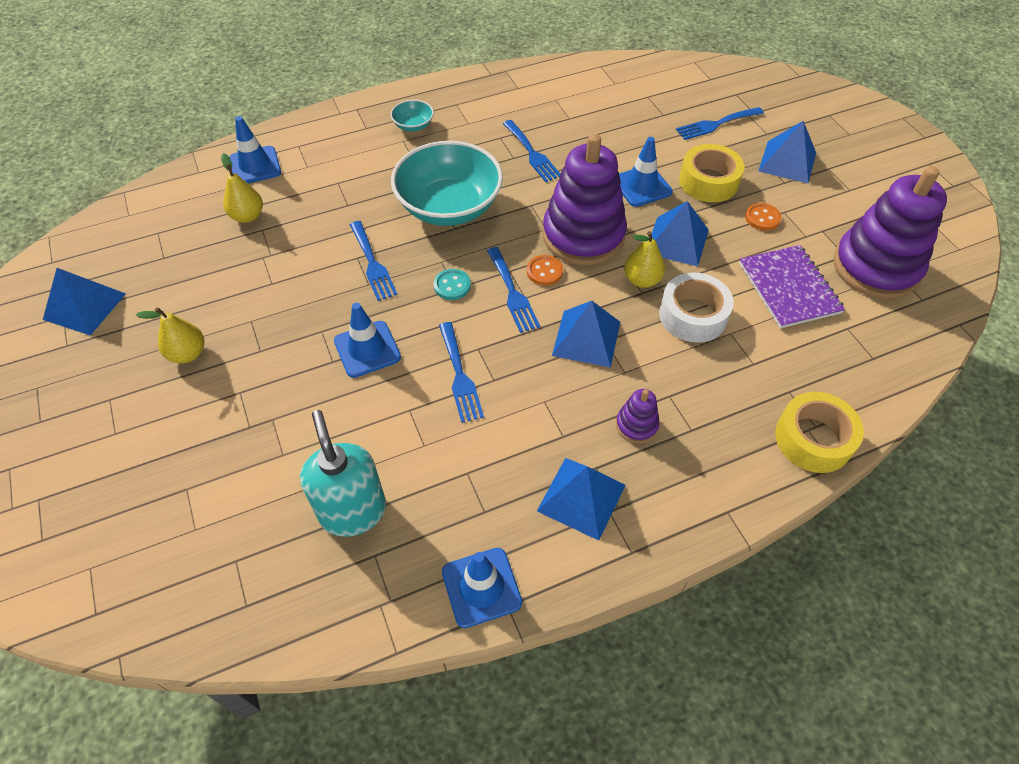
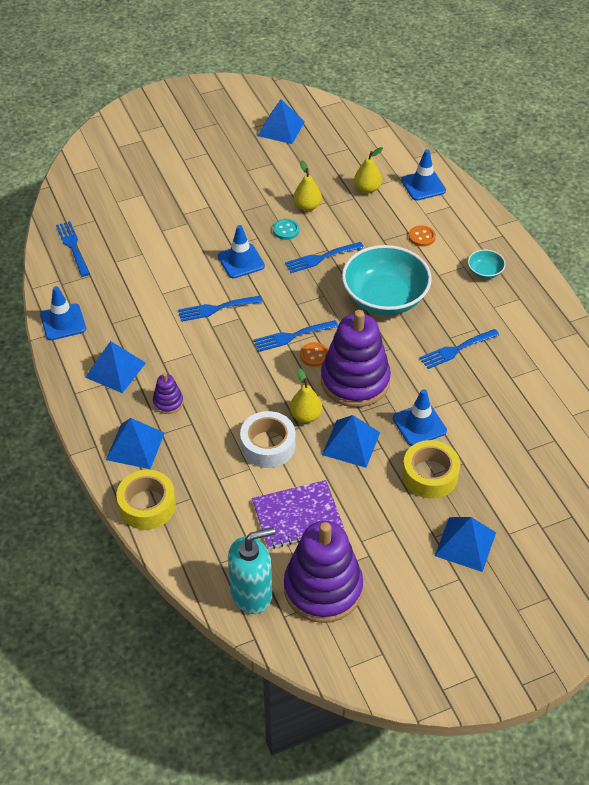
camera: 90 degrees right, 5 degrees down
yellow pear [136,307,204,363] -> yellow pear moved to [294,160,322,211]
turquoise soap dispenser [300,410,386,537] -> turquoise soap dispenser moved to [228,527,275,614]
turquoise button [434,269,471,300] -> turquoise button moved to [273,219,299,240]
blue pyramid [552,301,620,368] -> blue pyramid moved to [106,418,165,469]
blue fork [676,107,764,140] -> blue fork moved to [56,221,90,277]
orange button [745,203,781,231] -> orange button moved to [409,225,436,247]

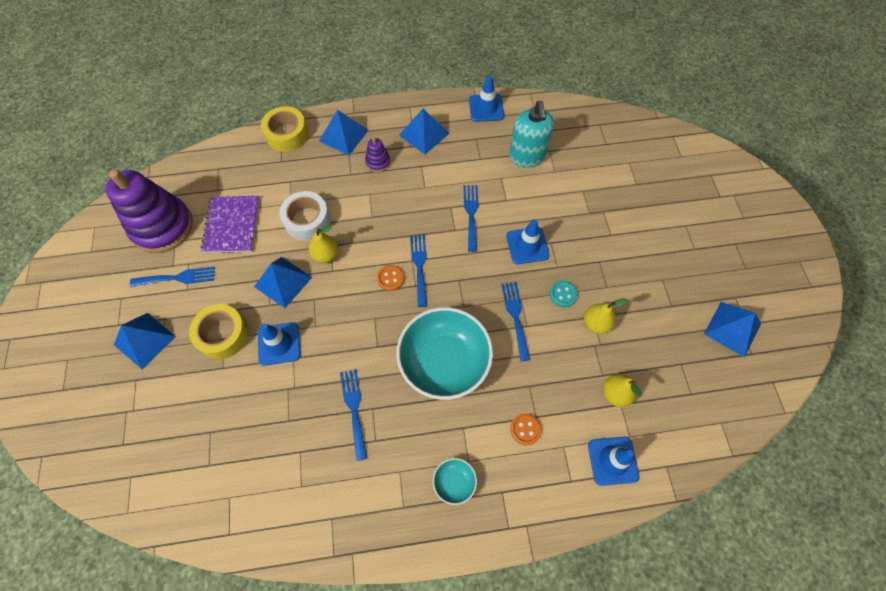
camera: 105 degrees right, 15 degrees up
blue fork [56,221,90,277] -> blue fork moved to [130,267,215,287]
turquoise soap dispenser [228,527,275,614] -> turquoise soap dispenser moved to [509,101,554,168]
purple stacking toy [321,310,391,407] -> none

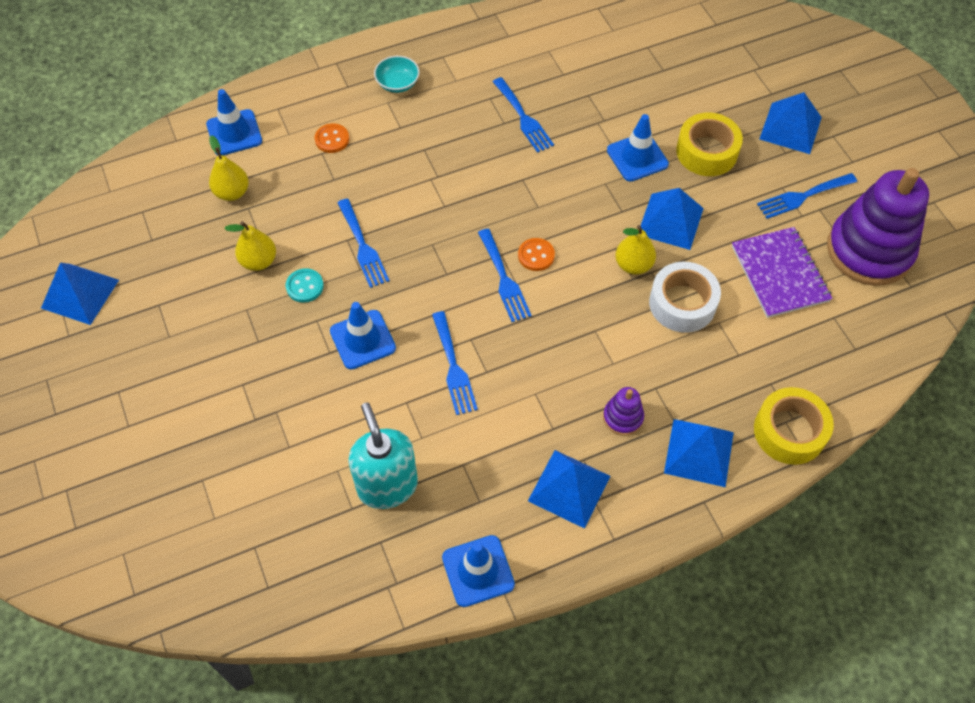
camera: 165 degrees right, 5 degrees down
turquoise bowl [396,307,493,400] -> none

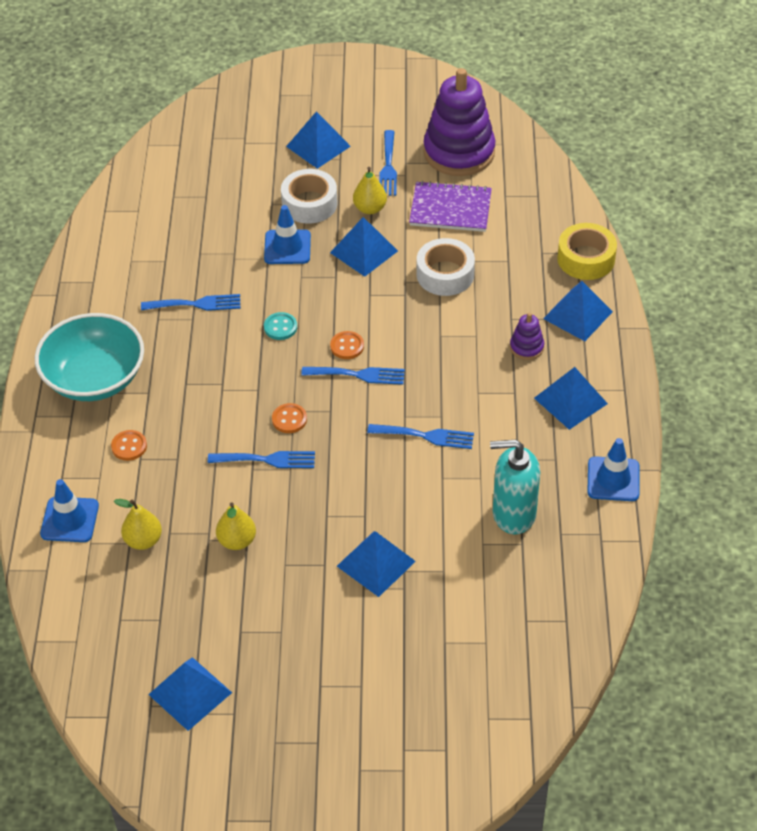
camera: 65 degrees left, 10 degrees down
turquoise button [286,268,324,303] -> turquoise button moved to [264,312,297,340]
blue traffic cone [330,302,396,370] -> none
turquoise bowl [374,56,420,93] -> turquoise bowl [35,313,144,401], size x2.31
yellow pear [615,225,656,275] -> yellow pear moved to [353,167,387,214]
yellow tape [676,113,743,176] -> white tape [281,169,337,224]
none -> orange button [272,403,307,433]
none -> blue pyramid [337,531,416,597]

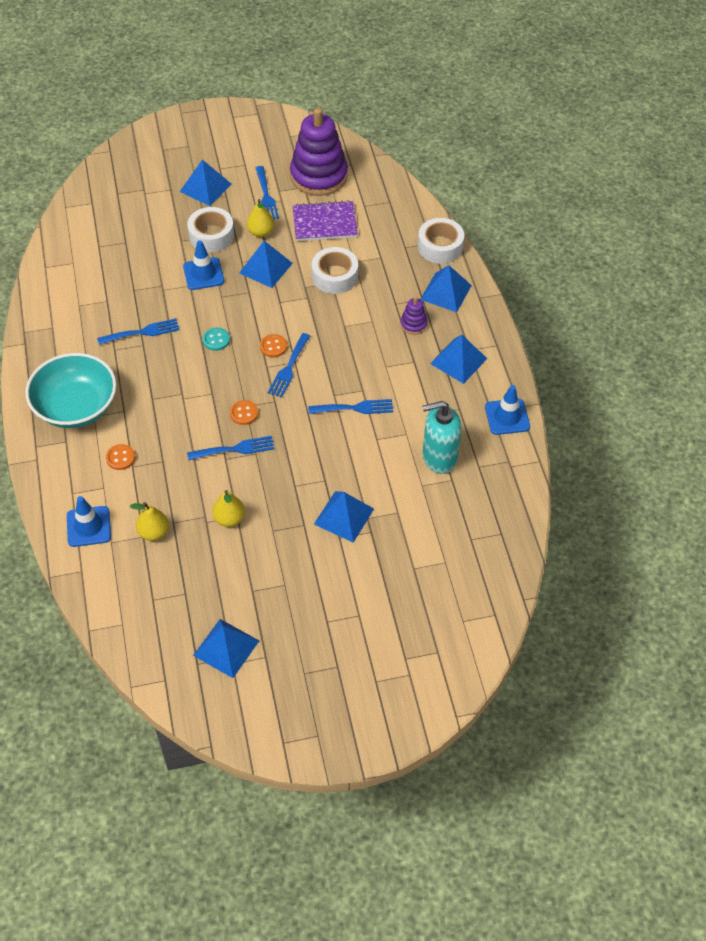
camera: 15 degrees left, 5 degrees up
blue fork [301,367,405,385] -> blue fork turned 120 degrees clockwise [268,333,310,398]
yellow tape [557,223,617,280] -> white tape [418,218,464,264]

